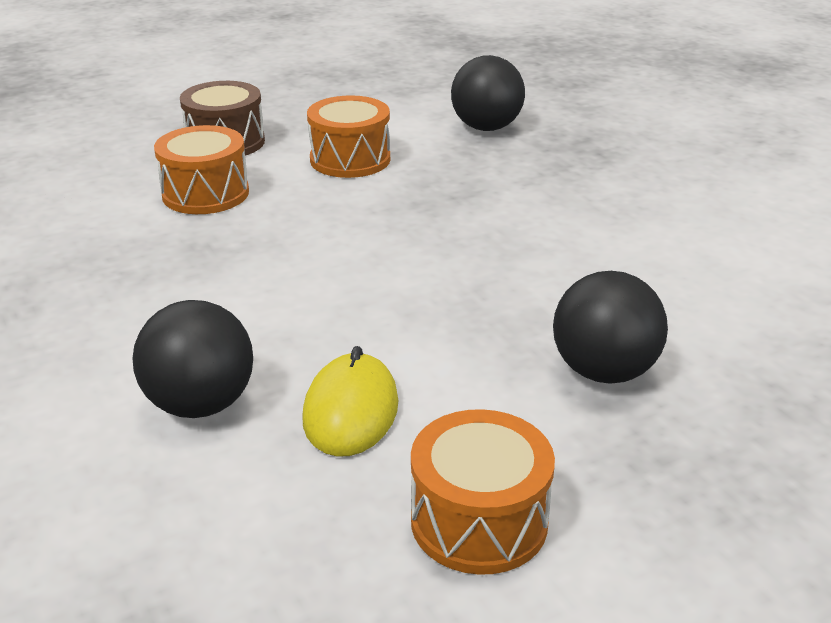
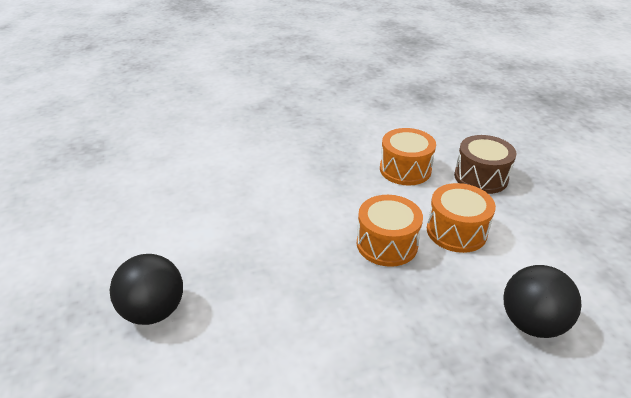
camera: 100 degrees right, 5 degrees up
black ball [132,300,253,418] -> none
yellow mouse [302,346,398,457] -> none
orange drum [411,409,555,575] -> orange drum moved to [357,195,423,267]

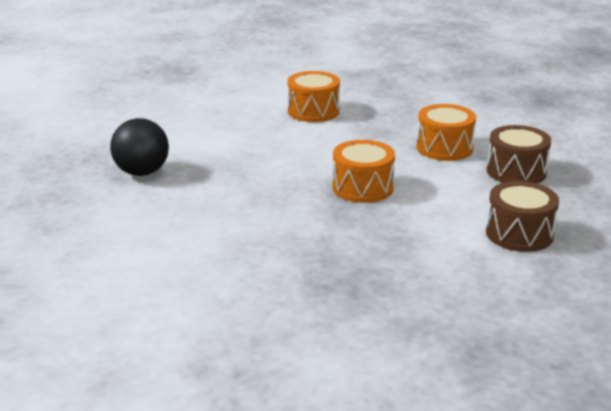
camera: 30 degrees right, 10 degrees down
orange drum [427,183,496,253] -> orange drum moved to [287,71,340,122]
black ball [503,265,582,338] -> none
none -> brown drum [486,181,559,252]

